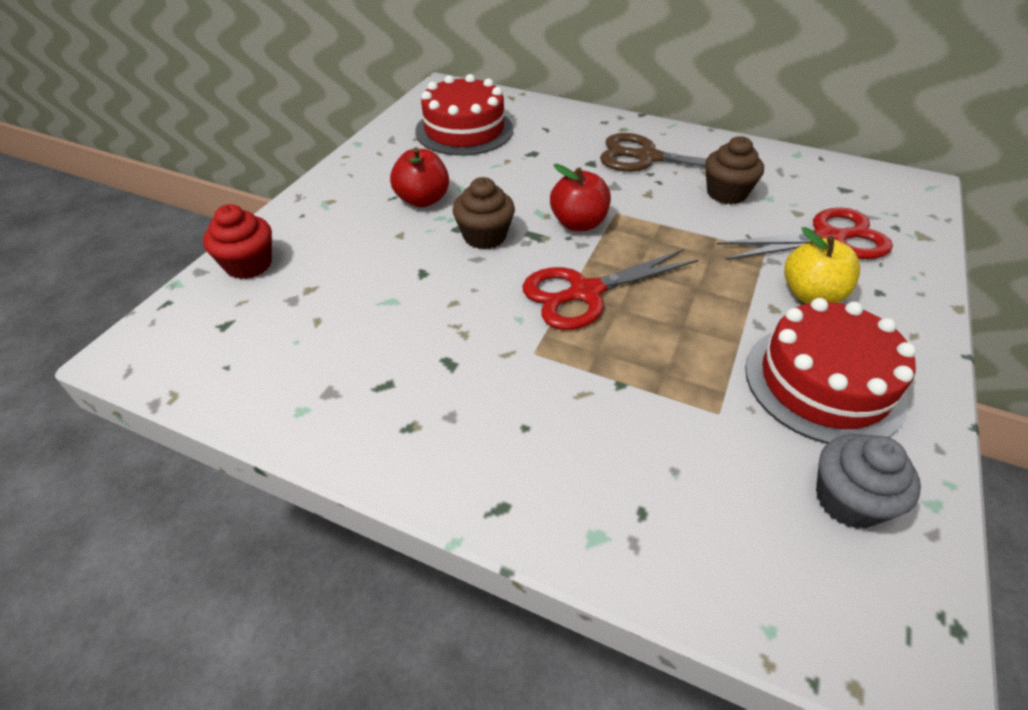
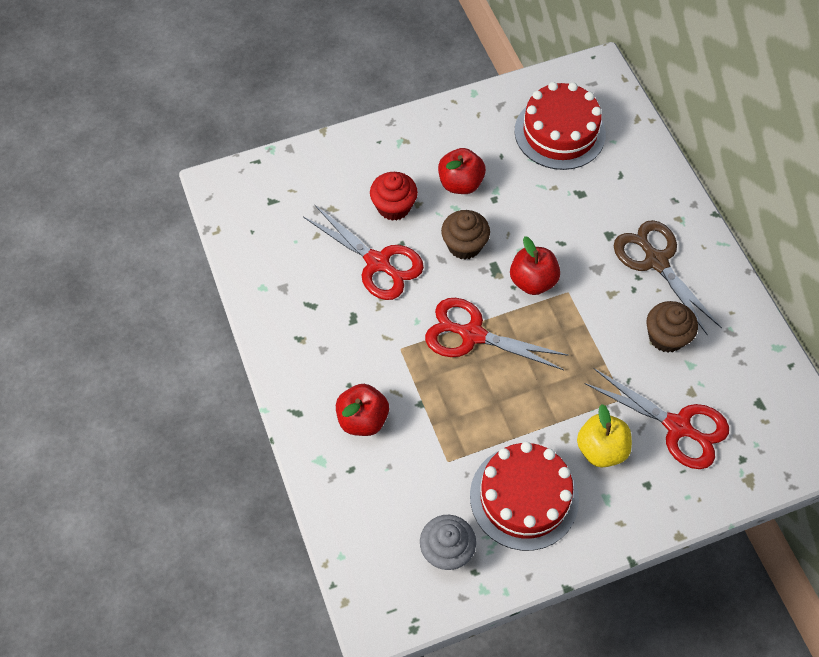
camera: 45 degrees right, 15 degrees up
red cupcake [203,204,272,279] -> red cupcake moved to [370,172,418,221]
none -> red scissors [303,204,424,300]
none -> red apple [336,384,389,436]

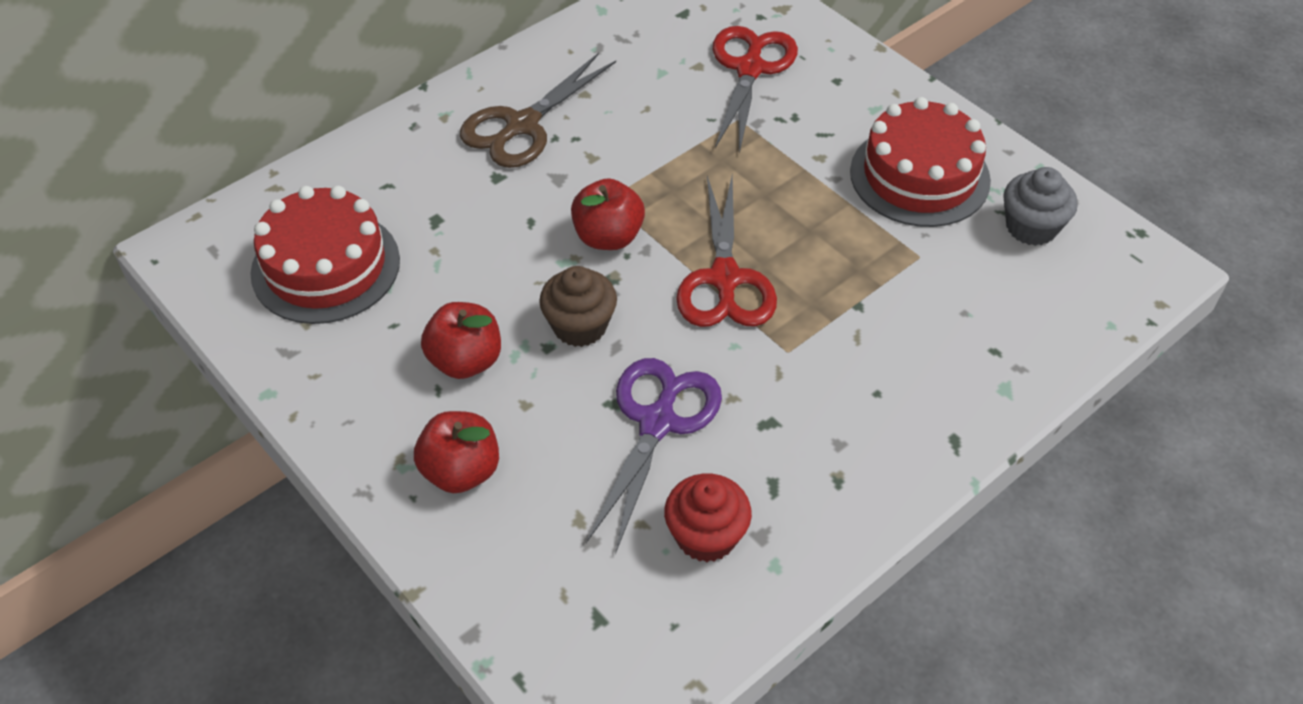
camera: 110 degrees left, 10 degrees down
red scissors [303,204,424,300] -> purple scissors [586,358,722,554]
red apple [336,384,389,436] -> red apple moved to [414,411,499,493]
red cupcake [370,172,418,221] -> red cupcake moved to [664,474,752,562]
yellow apple [577,404,632,468] -> none
brown cupcake [647,301,698,352] -> none

